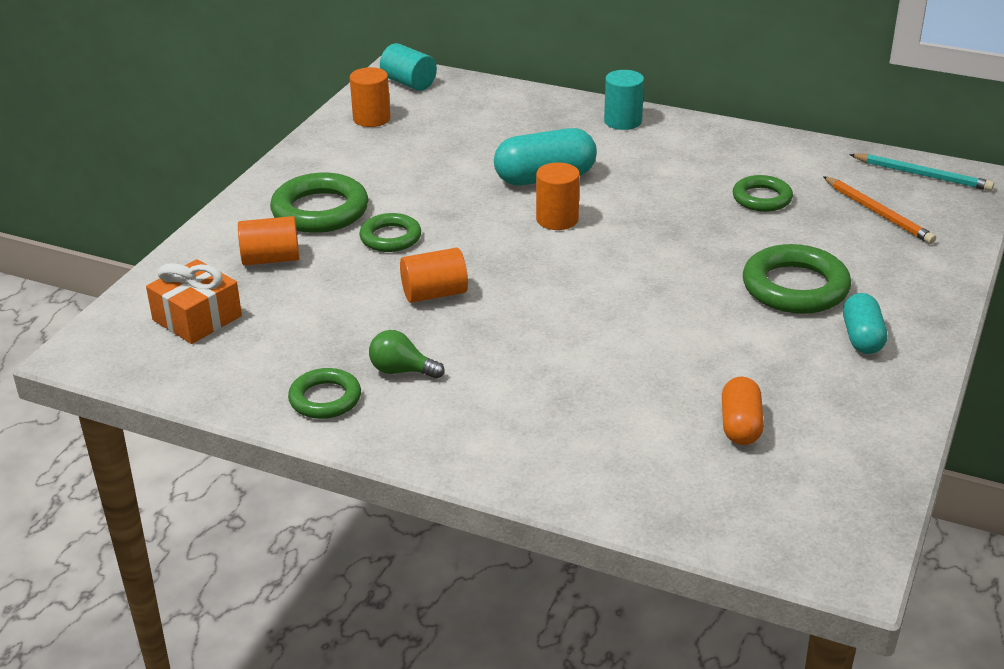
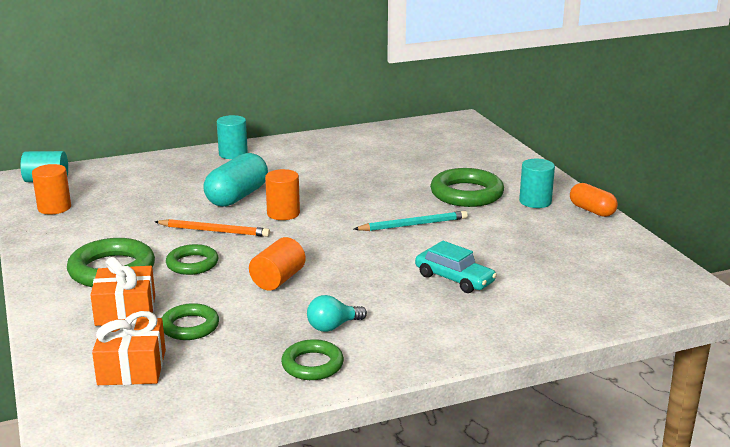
camera: 45 degrees left, 10 degrees down
orange cylinder [238,216,299,266] -> orange gift [90,257,155,326]
green light bulb [369,330,445,379] -> turquoise light bulb [307,295,367,332]
orange capsule [722,377,764,445] -> orange capsule moved to [570,183,618,217]
green ring [733,175,793,212] -> green ring moved to [162,303,219,340]
orange pencil [823,176,936,244] -> orange pencil moved to [155,219,270,237]
turquoise capsule [843,293,887,354] -> turquoise cylinder [519,159,555,208]
turquoise pencil [849,154,994,191] -> turquoise pencil moved to [354,211,468,231]
none -> turquoise car [415,241,497,293]

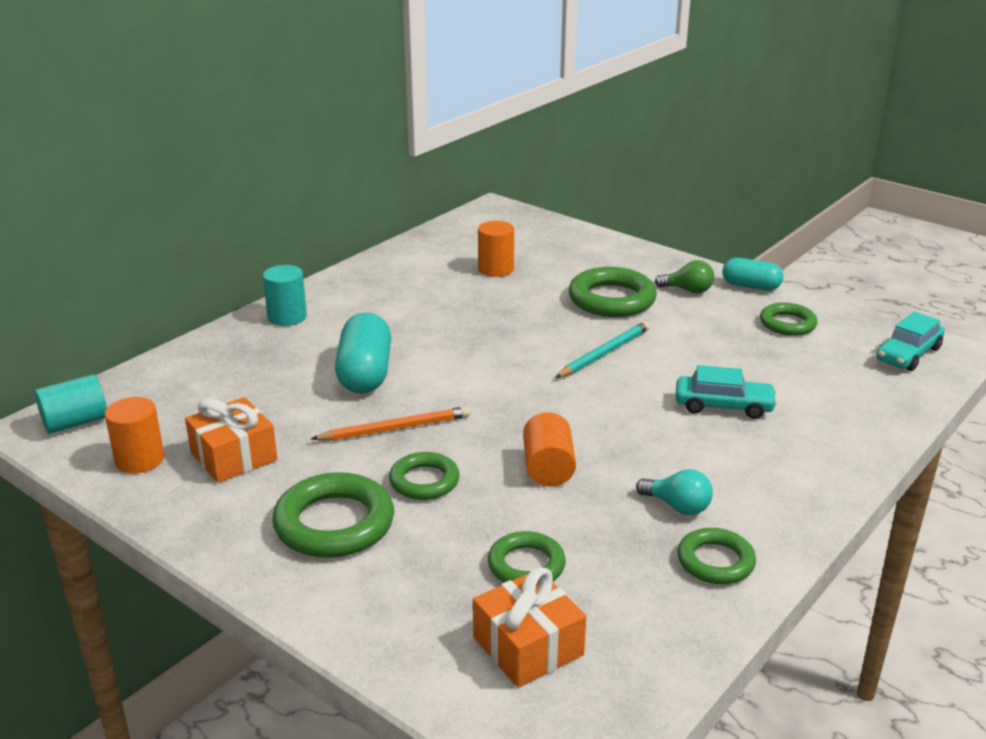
camera: 30 degrees left, 5 degrees up
orange gift [90,257,155,326] -> orange gift moved to [185,397,277,483]
orange cylinder [265,169,300,220] -> orange cylinder moved to [478,221,514,277]
turquoise light bulb [307,295,367,332] -> turquoise light bulb turned 90 degrees counterclockwise [636,469,713,515]
turquoise cylinder [519,159,555,208] -> green light bulb [655,260,714,294]
orange capsule [570,183,618,217] -> turquoise capsule [723,258,783,290]
none -> green ring [760,303,817,336]
none -> turquoise car [876,311,945,371]

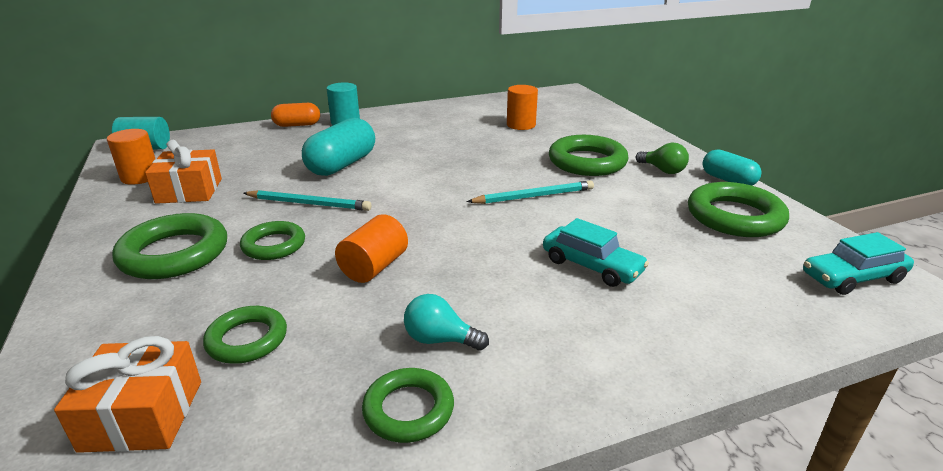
camera: 30 degrees right, 0 degrees up
orange pencil [311,406,470,441] -> turquoise pencil [244,190,371,211]
turquoise light bulb [636,469,713,515] -> turquoise light bulb turned 135 degrees clockwise [404,294,489,351]
green ring [760,303,817,336] -> green ring [688,182,789,237], size x1.62
none -> orange capsule [271,103,320,127]

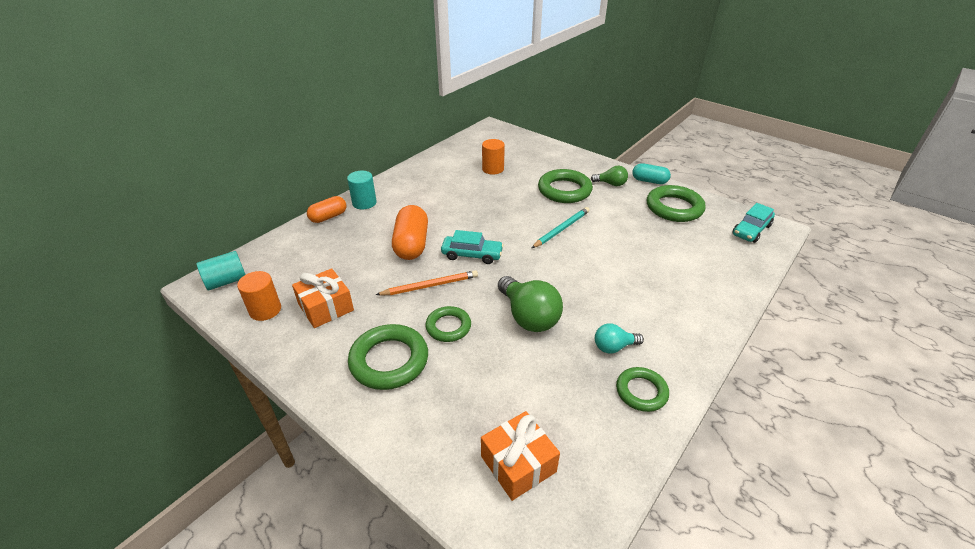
camera: 30 degrees left, 10 degrees up
green ring [203,306,287,364] -> none
turquoise pencil [244,190,371,211] -> orange pencil [376,270,478,295]
turquoise capsule [302,118,375,176] -> orange capsule [392,205,428,260]
orange cylinder [335,214,408,283] -> green light bulb [498,276,563,332]
turquoise car [543,218,649,287] -> turquoise car moved to [441,230,504,264]

